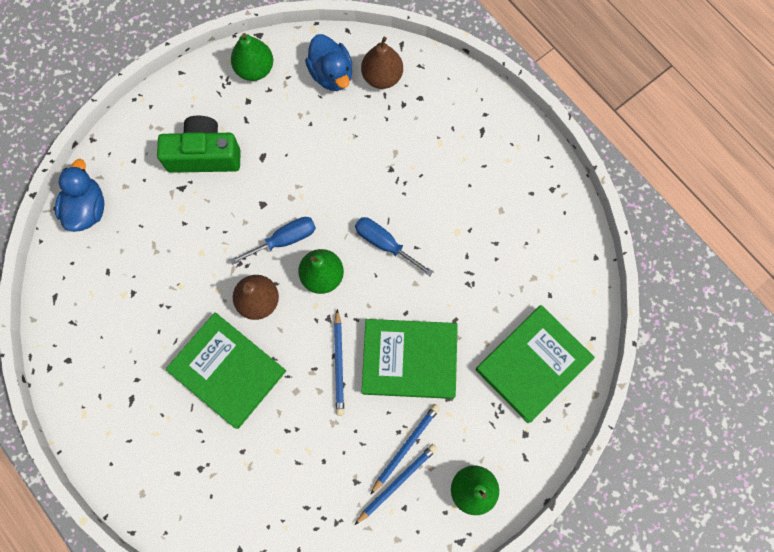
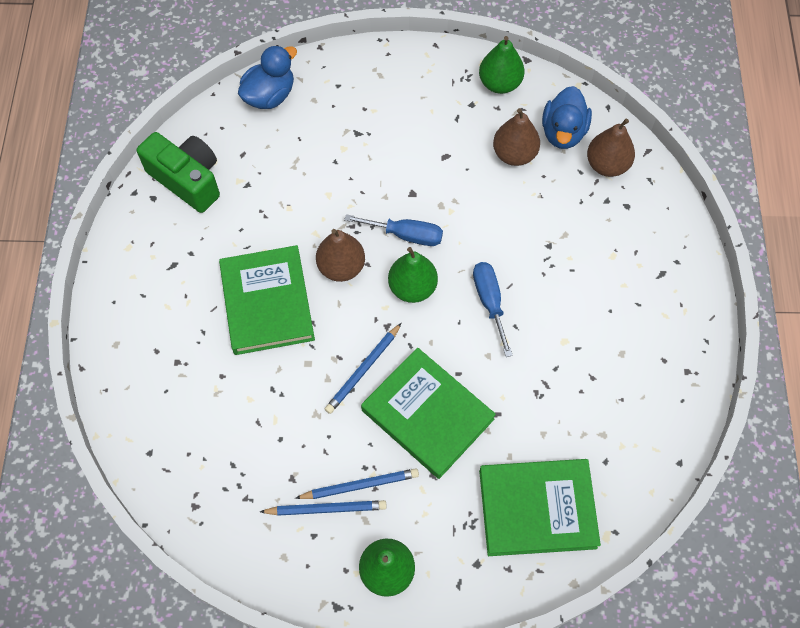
camera: 40 degrees right, 10 degrees down
green camera [157,116,241,173] -> green camera moved to [137,132,220,213]
none -> brown pear [493,108,540,166]

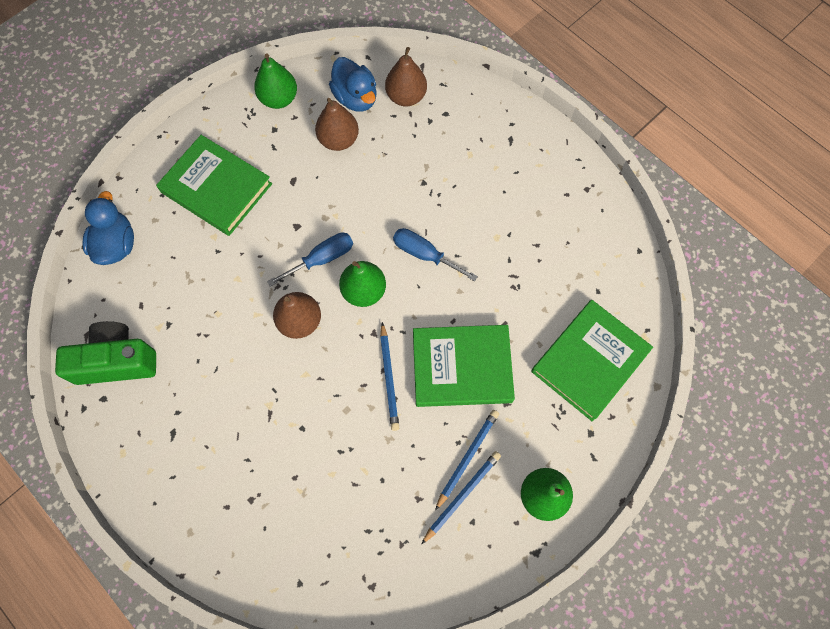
camera: 45 degrees left, 5 degrees up
green book [219,245,315,355] -> green book moved to [156,135,272,236]

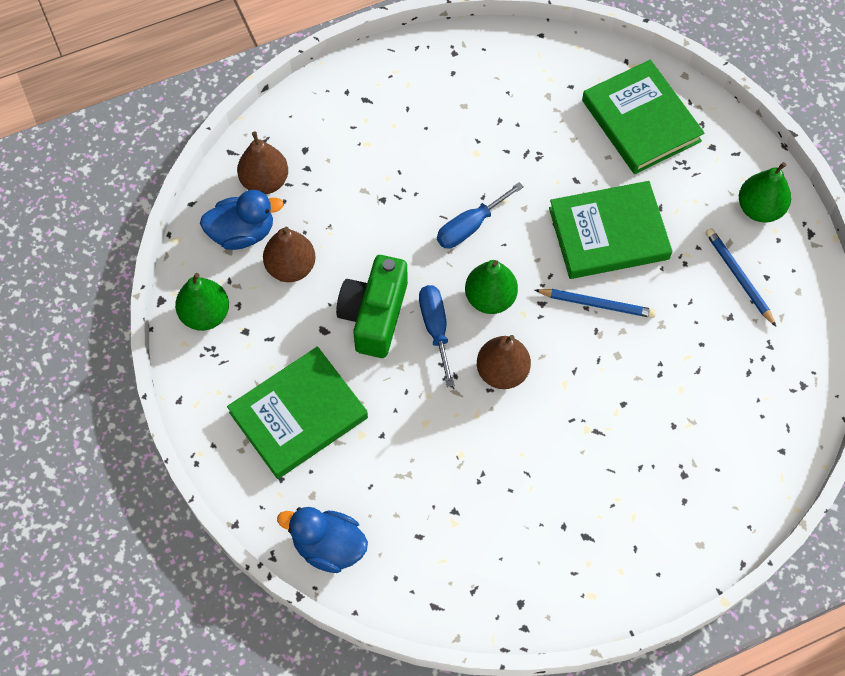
camera: 70 degrees left, 5 degrees down
green camera [55,321,156,385] -> green camera moved to [336,255,408,358]
green book [413,325,515,407] -> green book turned 60 degrees clockwise [549,181,673,279]
blue pencil [435,410,499,511] -> none

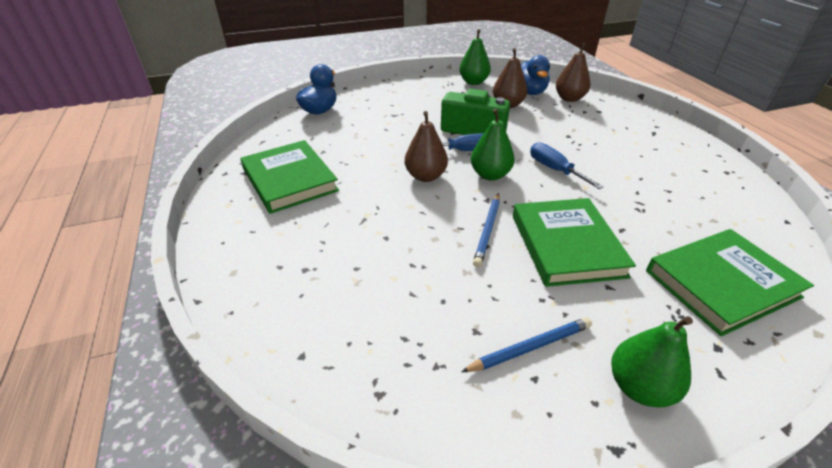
camera: 95 degrees right, 25 degrees down
green book [227,347,368,479] -> green book moved to [241,140,339,214]

